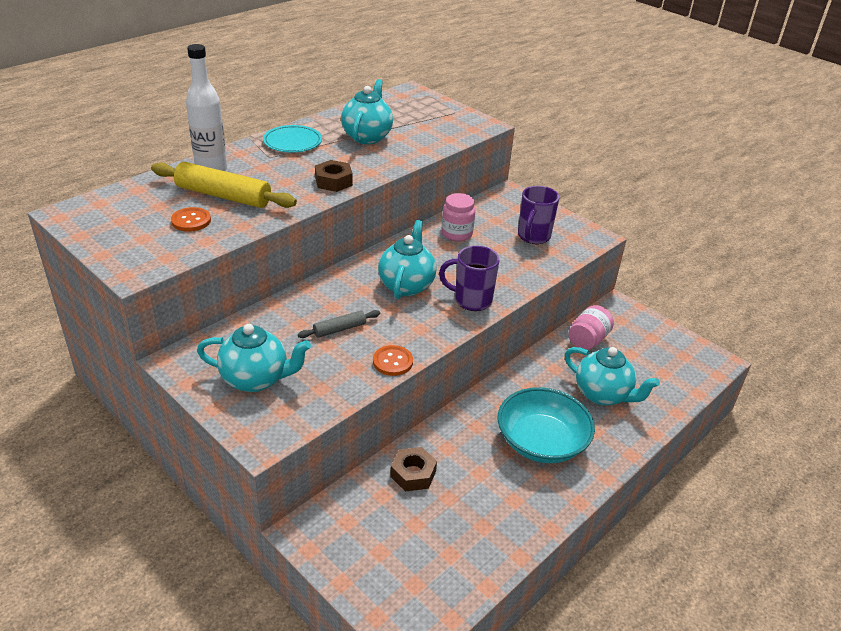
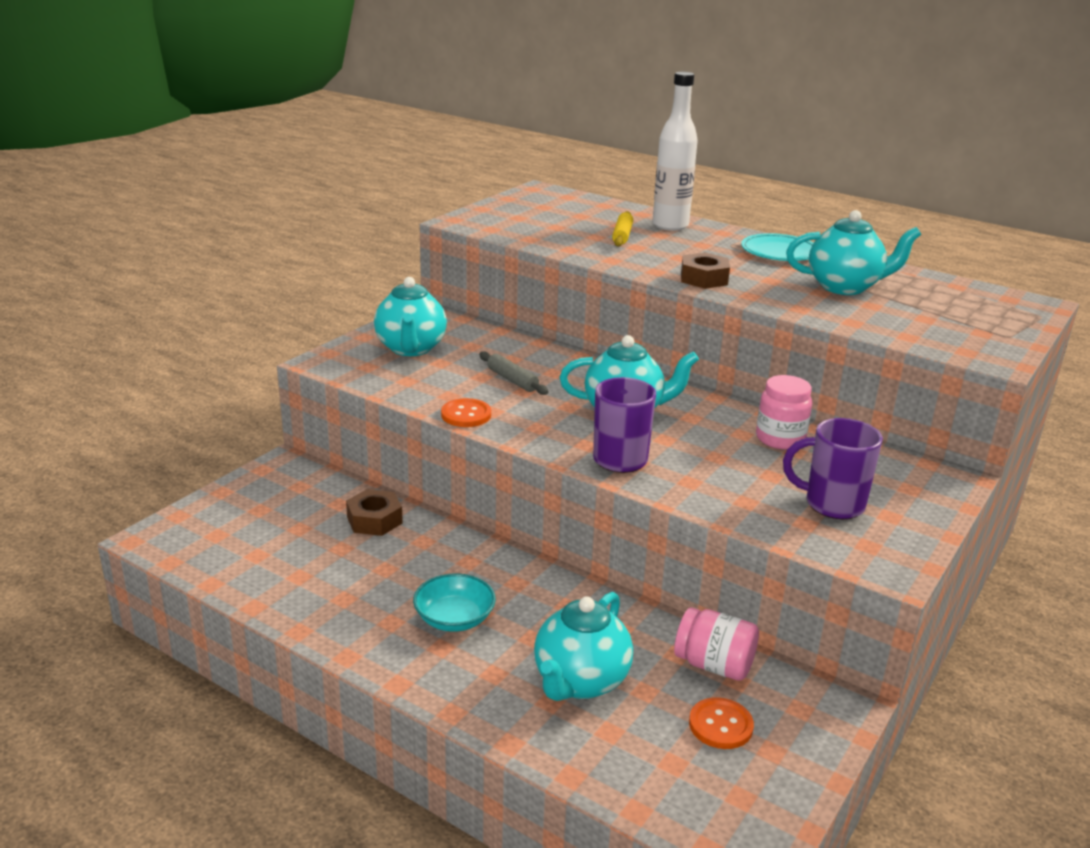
camera: 80 degrees right, 10 degrees down
yellow rolling pin [151,162,297,208] -> yellow rolling pin [612,211,633,246], size x0.52
orange button [171,207,211,232] -> orange button moved to [689,697,754,749]
turquoise bowl [497,387,595,463] -> turquoise bowl [413,573,496,632], size x0.58

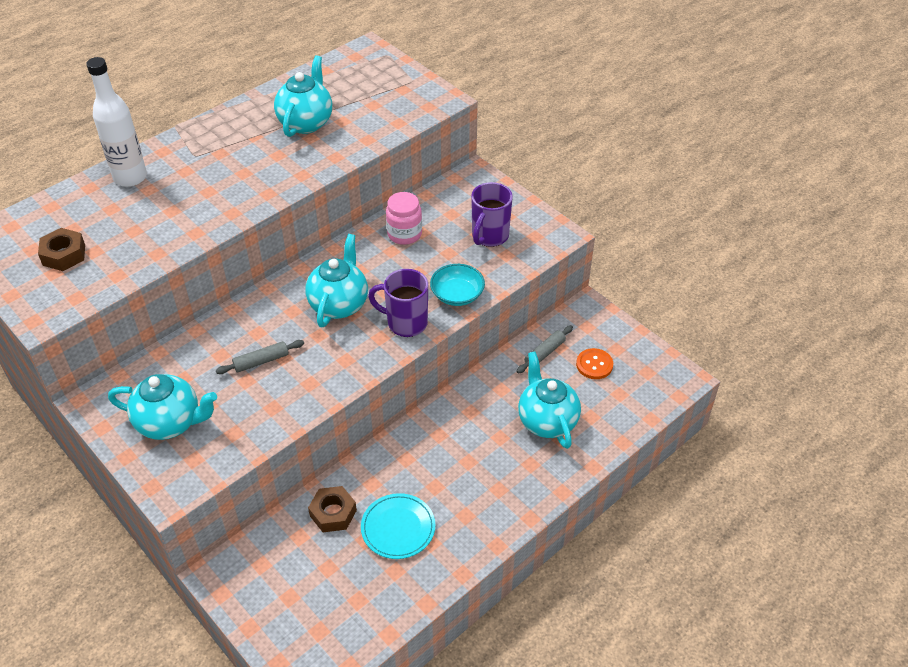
camera: 75 degrees left, 20 degrees up
turquoise bowl [413,573,496,632] -> turquoise bowl moved to [430,264,485,306]
orange button [441,398,491,427] -> none
turquoise teapot [534,592,633,701] -> turquoise teapot turned 150 degrees counterclockwise [518,351,581,449]
yellow rolling pin [612,211,633,246] -> none
pink jar [674,607,759,681] -> grey rolling pin [516,325,573,374]
brown nut [681,252,730,289] -> brown nut moved to [38,228,85,271]
turquoise plate [741,233,813,261] -> turquoise plate moved to [361,493,435,559]

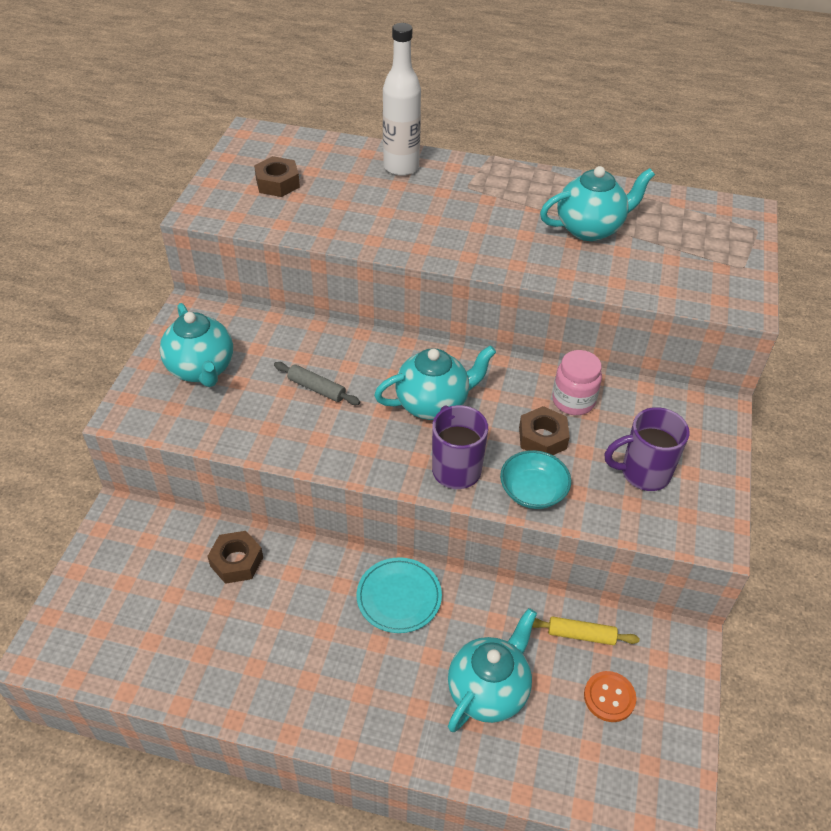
camera: 55 degrees right, 0 degrees up
turquoise plate [361,493,435,559] -> turquoise plate moved to [356,557,442,633]
grey rolling pin [516,325,573,374] -> yellow rolling pin [532,616,640,645]
none -> brown nut [519,406,570,455]

